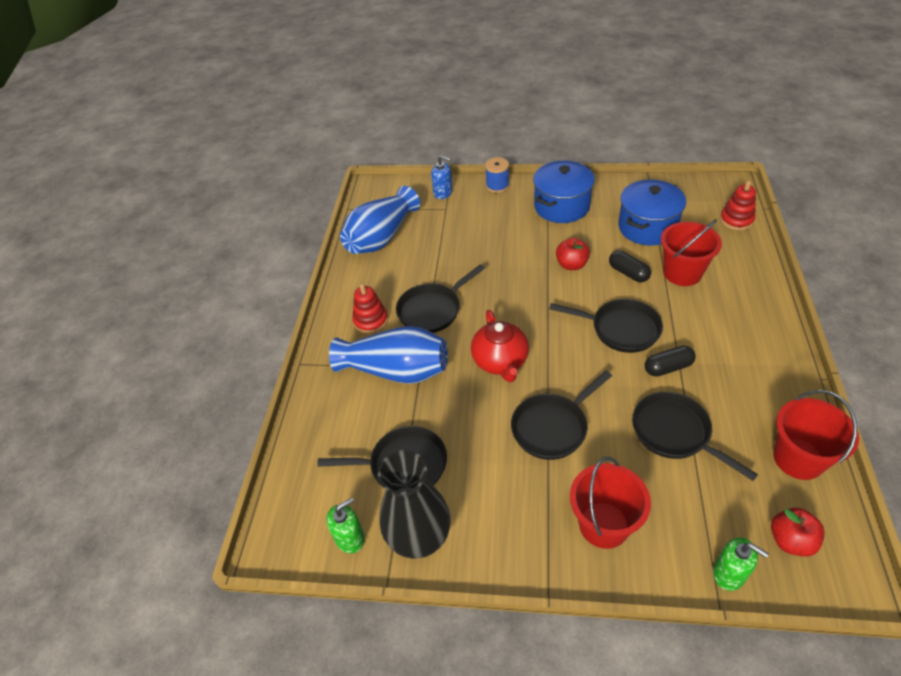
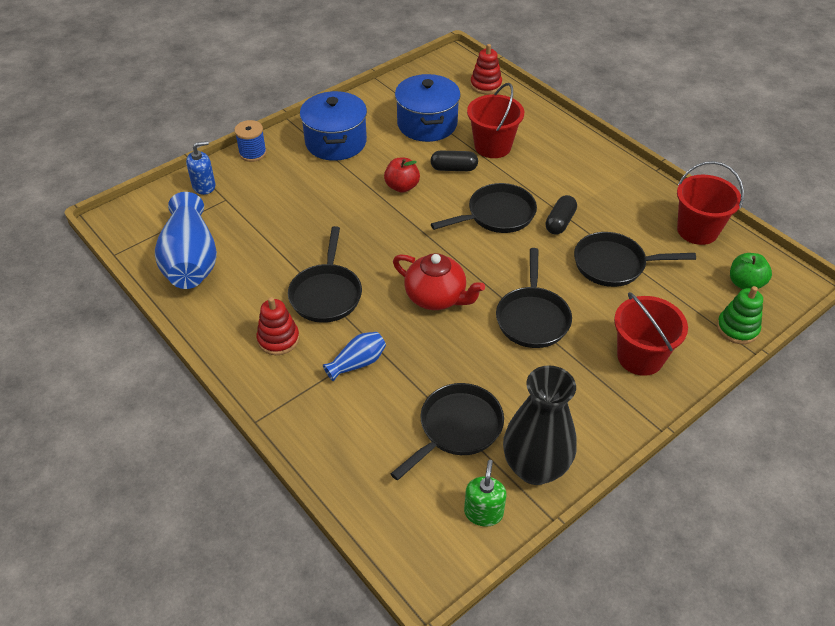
camera: 50 degrees left, 0 degrees up
blue vase [329,326,448,384] -> blue vase [323,332,386,381], size x0.50
green soap dispenser [713,537,769,591] -> green stacking toy [717,286,763,344]
red apple [771,508,825,557] -> green apple [730,253,772,289]

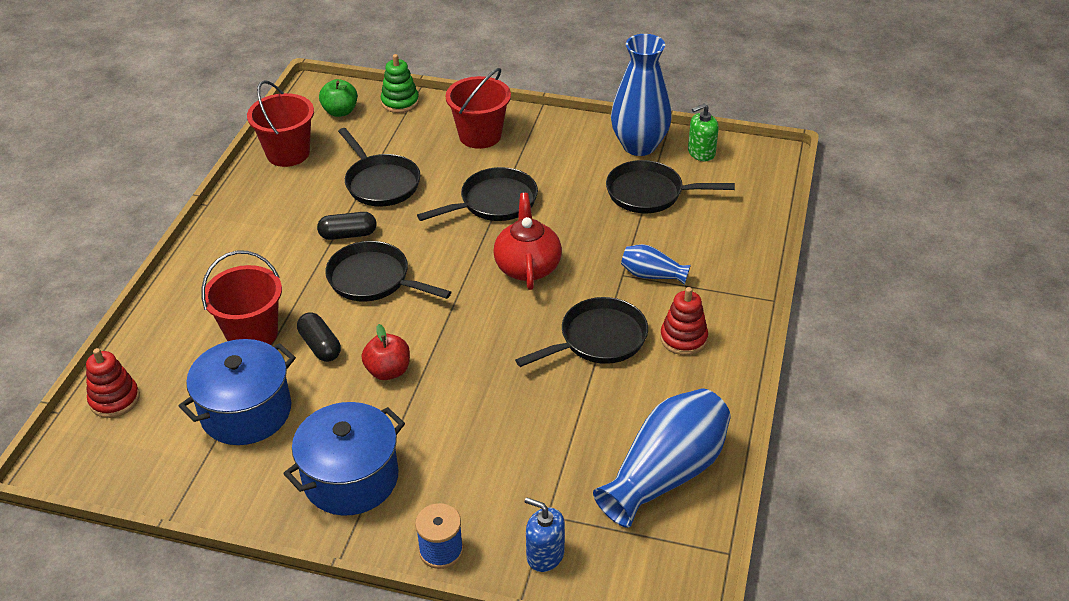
camera: 125 degrees left, 5 degrees down
black vase [503,365,577,485] -> blue vase [611,34,672,156]

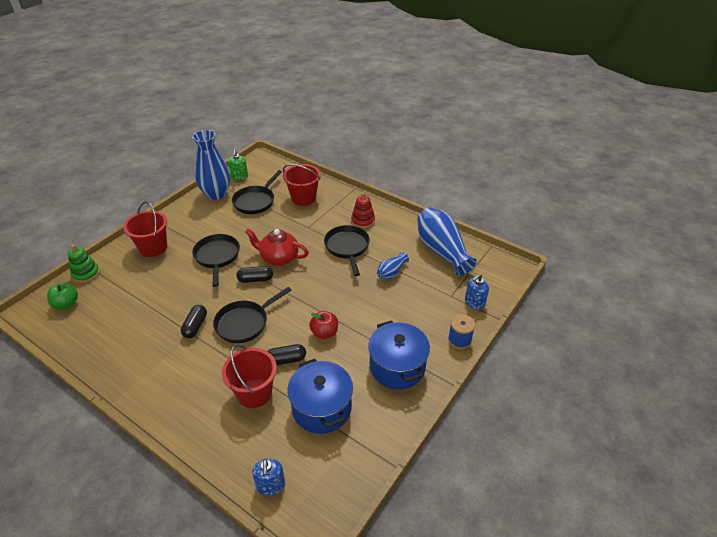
camera: 70 degrees left, 0 degrees up
red stacking toy [86,348,140,418] -> blue soap dispenser [252,458,285,496]
red bucket [247,80,314,167] -> red bucket moved to [283,164,321,206]
black pan [338,128,421,206] -> none
blue vase [621,244,691,285] -> blue vase moved to [377,252,409,279]
none -> black capsule [237,266,273,283]

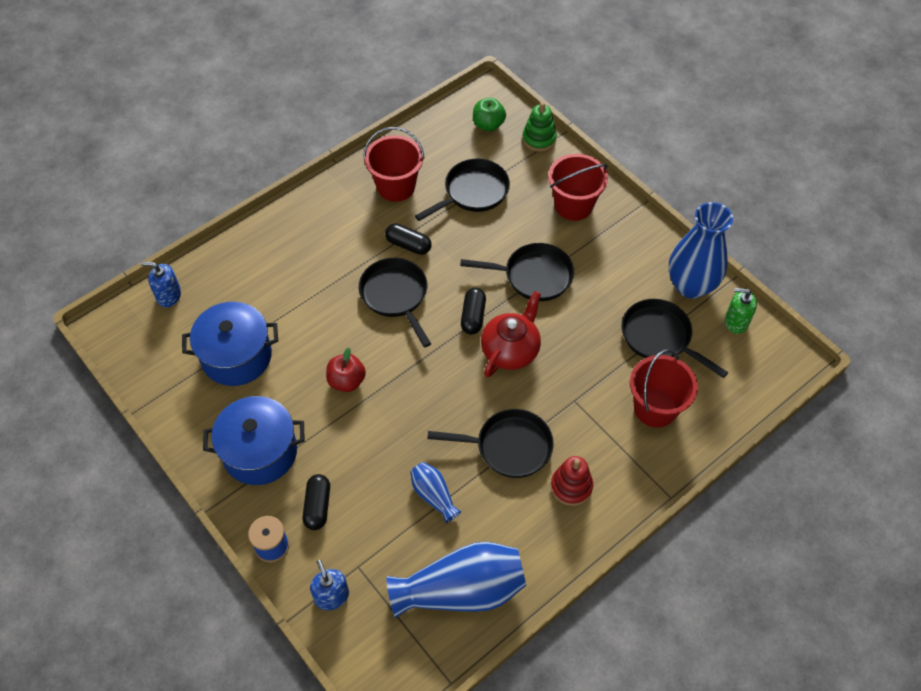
camera: 105 degrees right, 15 degrees up
red bucket [222,344,277,408] -> red bucket moved to [363,127,425,202]
black capsule [267,344,306,365] -> black capsule moved to [303,474,330,530]
none -> black pan [415,159,510,221]

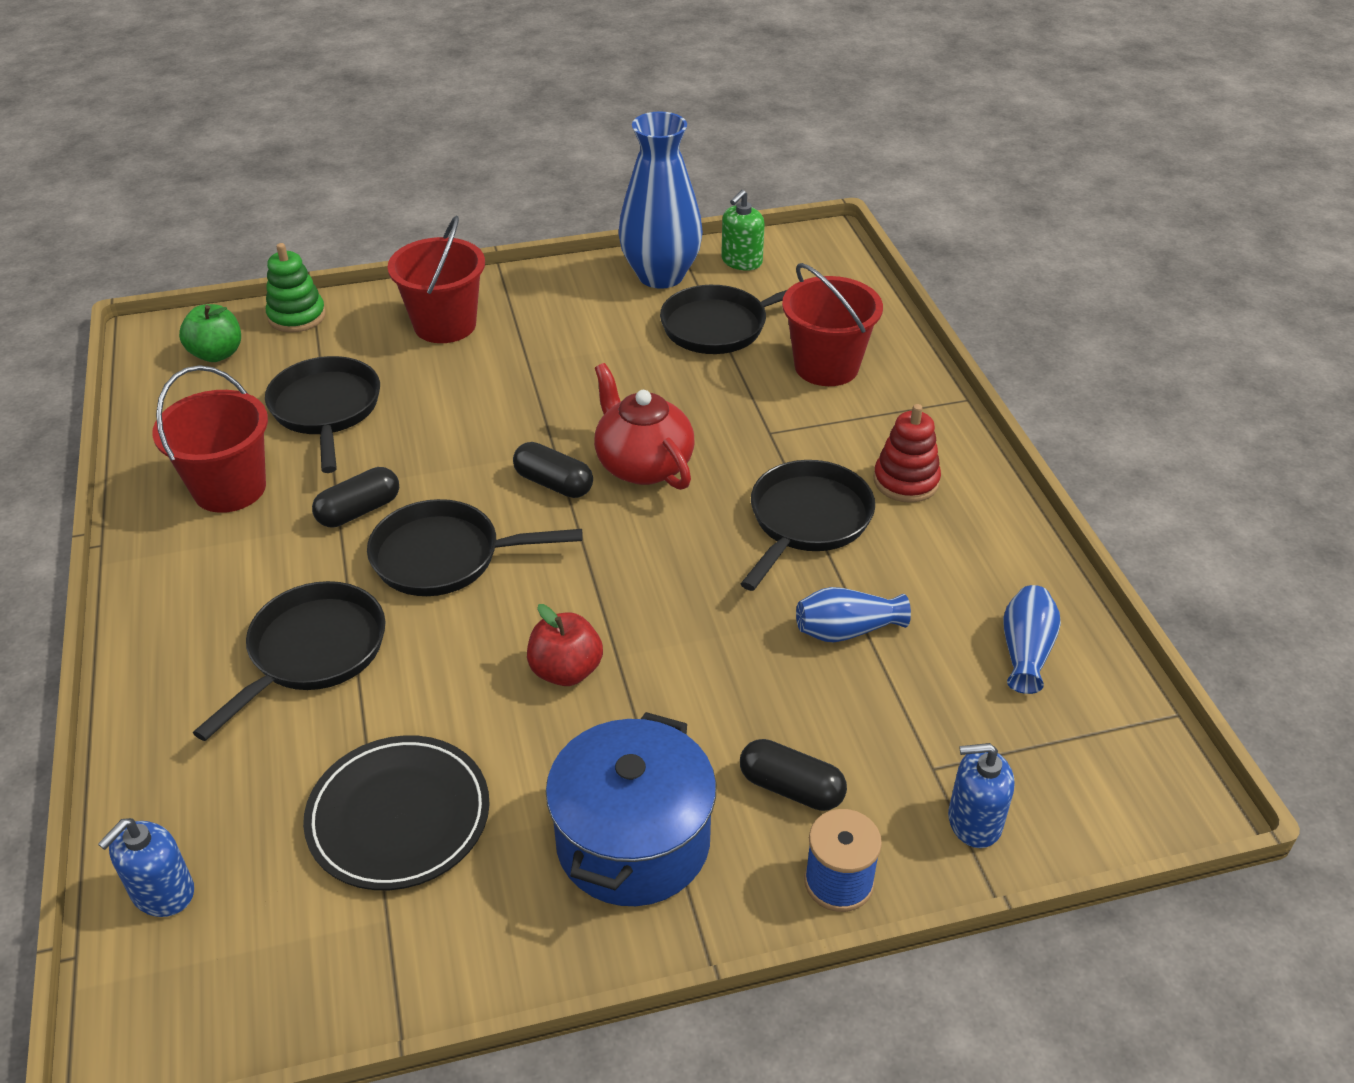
camera: 65 degrees left, 15 degrees down
blue pot [182,302,278,386] -> black plate [303,735,490,890]
blue vase [387,542,526,618] -> blue vase [1003,585,1061,694], size x0.50
black pan [460,243,574,301] -> black pan moved to [193,581,385,741]

